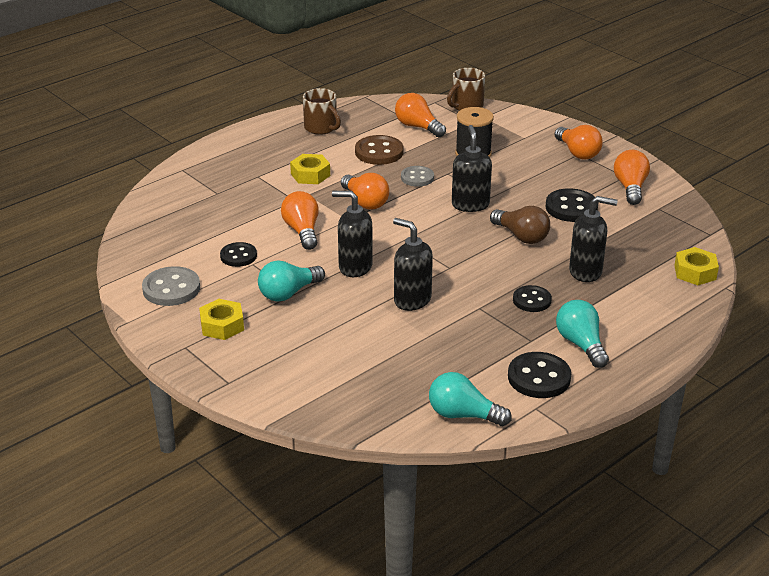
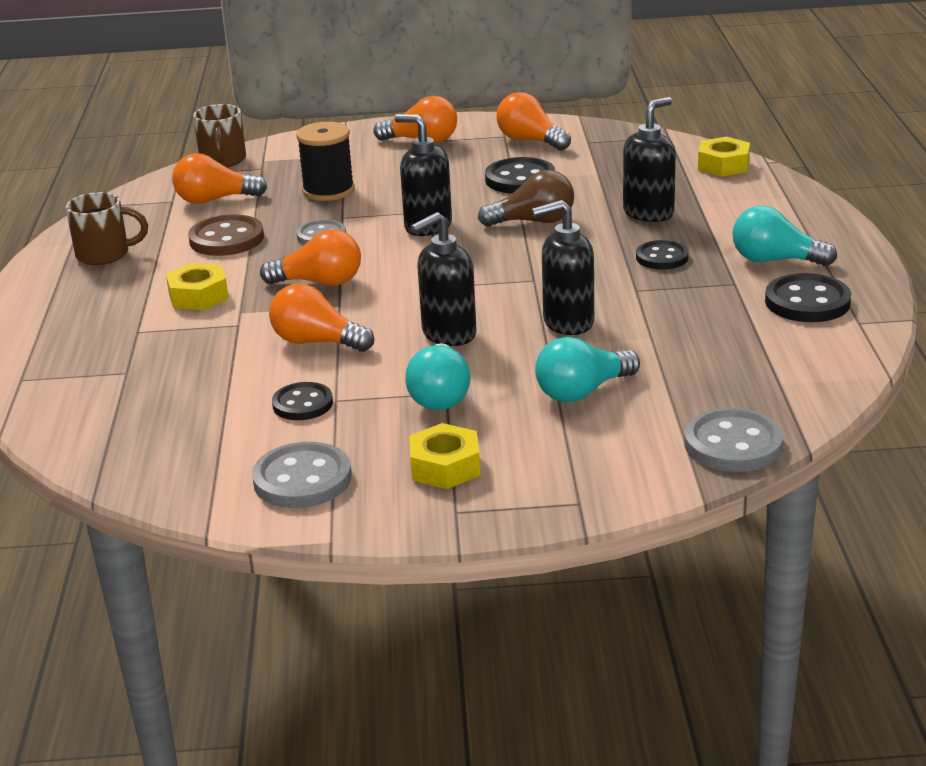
camera: 50 degrees left, 5 degrees down
turquoise light bulb [429,372,512,426] -> turquoise light bulb moved to [535,337,640,402]
none -> grey button [684,408,783,472]

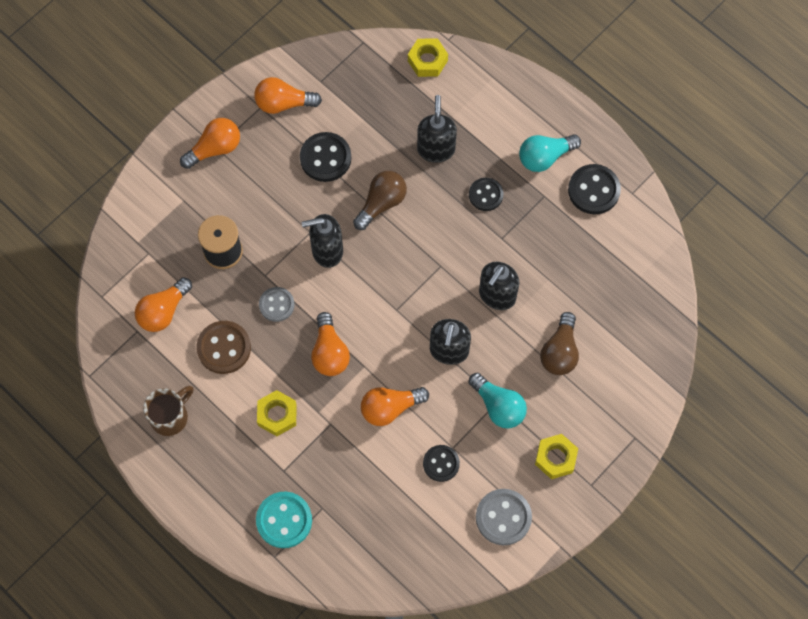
camera: 45 degrees left, 40 degrees up
brown mug [193,104,246,167] -> none
orange light bulb [260,229,361,286] -> orange light bulb turned 120 degrees clockwise [311,312,350,376]
turquoise light bulb [535,337,640,402] -> brown light bulb [540,312,579,375]
grey button [684,408,783,472] -> none
none -> turquoise button [256,492,312,548]

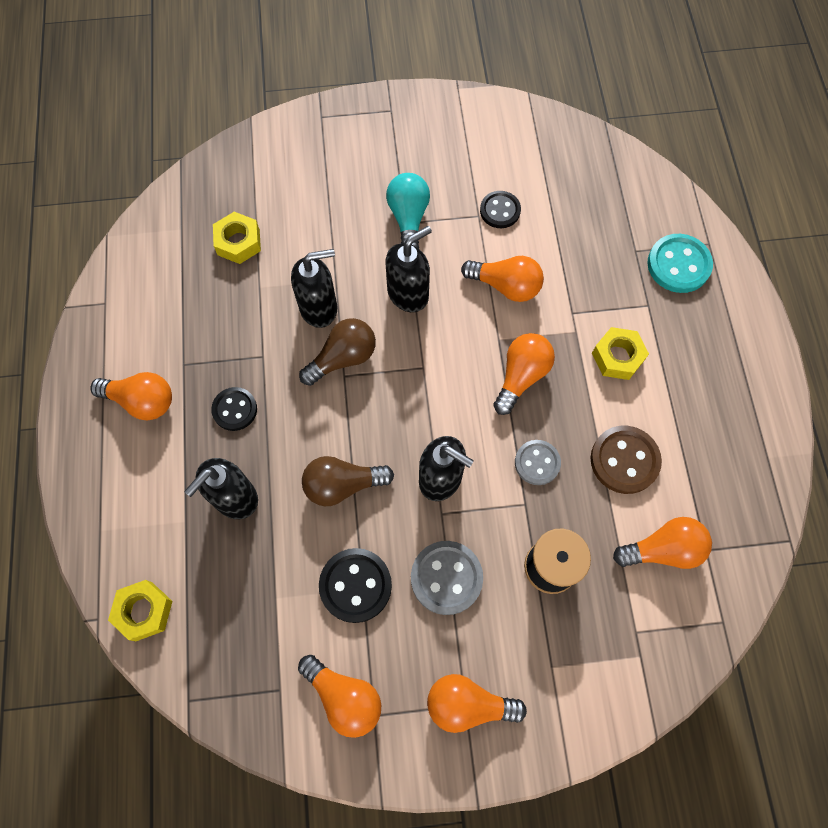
camera: 140 degrees left, 0 degrees up
brown mug [143,386,193,436] -> none
grey button [476,489,532,545] -> grey button moved to [411,541,483,615]
turquoise light bulb [519,134,581,172] -> orange light bulb [91,372,172,420]
yellow nut [535,434,578,479] -> yellow nut moved to [213,212,261,264]
brown light bulb [540,312,579,375] -> brown light bulb moved to [299,318,376,386]
black button [568,164,621,214] -> none

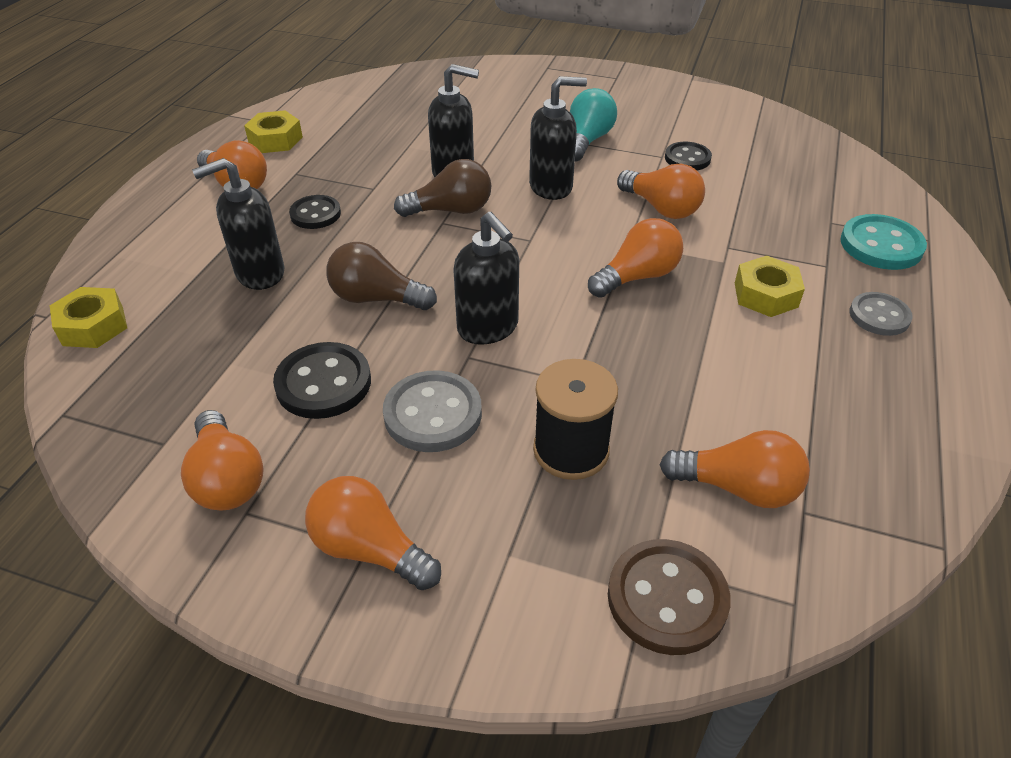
camera: 25 degrees right, 25 degrees down
yellow nut [213,212,261,264] -> yellow nut moved to [244,110,303,153]
grey button [515,440,561,485] -> grey button moved to [850,292,913,336]
brown button [590,426,662,494] -> brown button moved to [608,539,730,655]

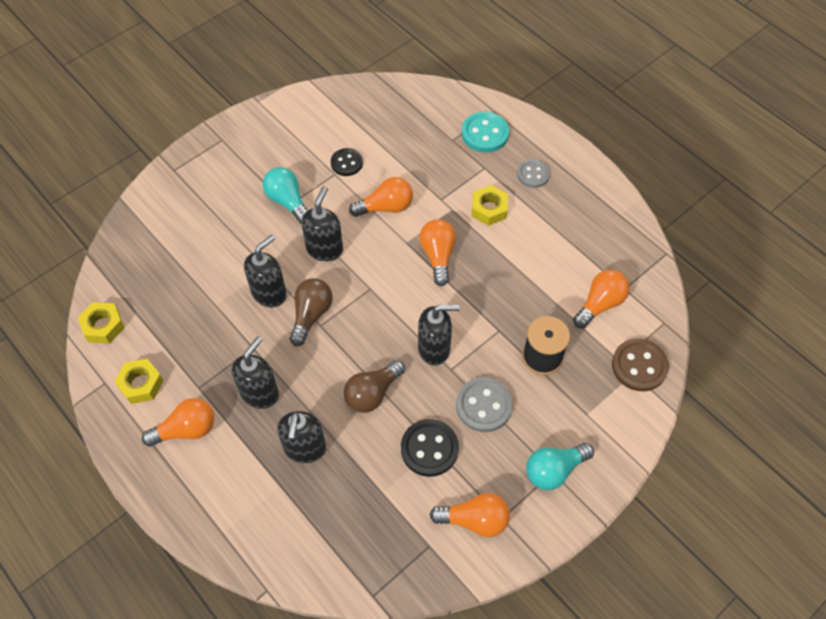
camera: 60 degrees left, 15 degrees up
yellow nut [50,287,127,348] -> yellow nut moved to [78,302,125,344]
black button [289,195,341,229] -> black soap dispenser [231,336,279,409]
orange light bulb [305,476,441,590] -> turquoise light bulb [526,443,594,490]

